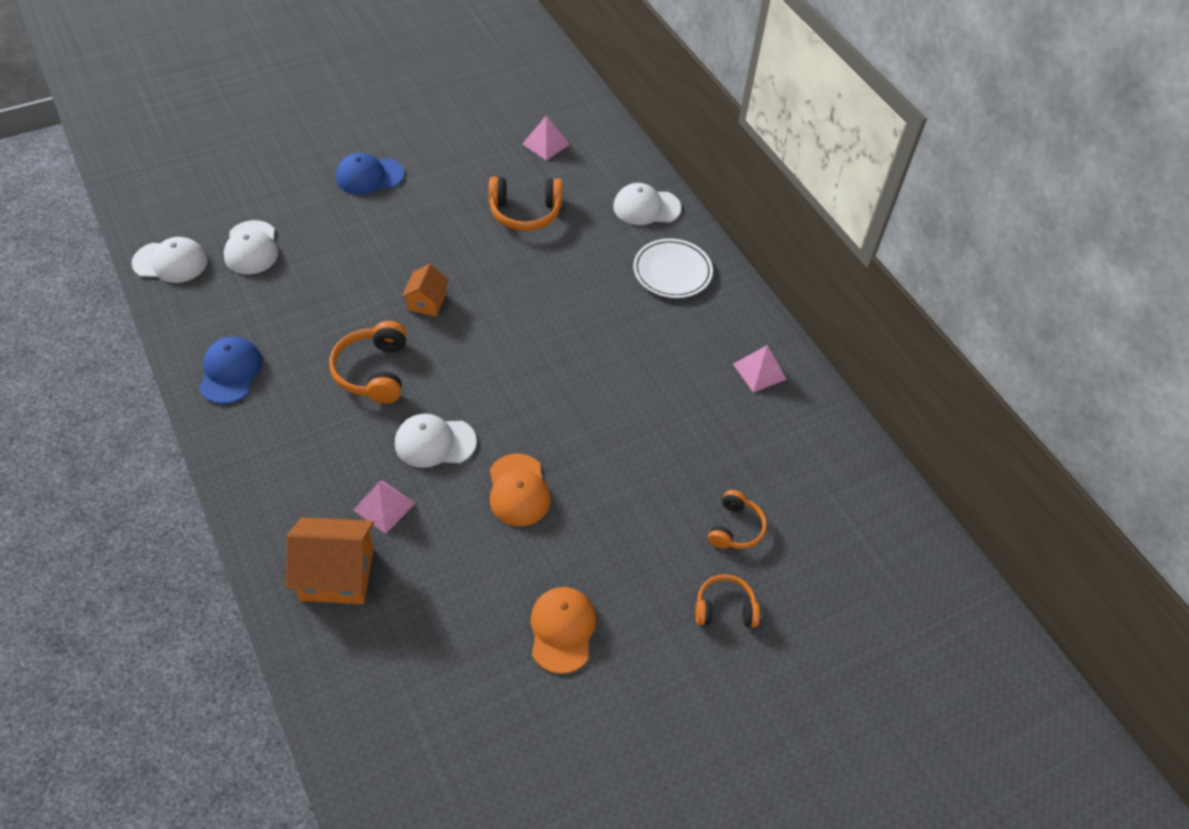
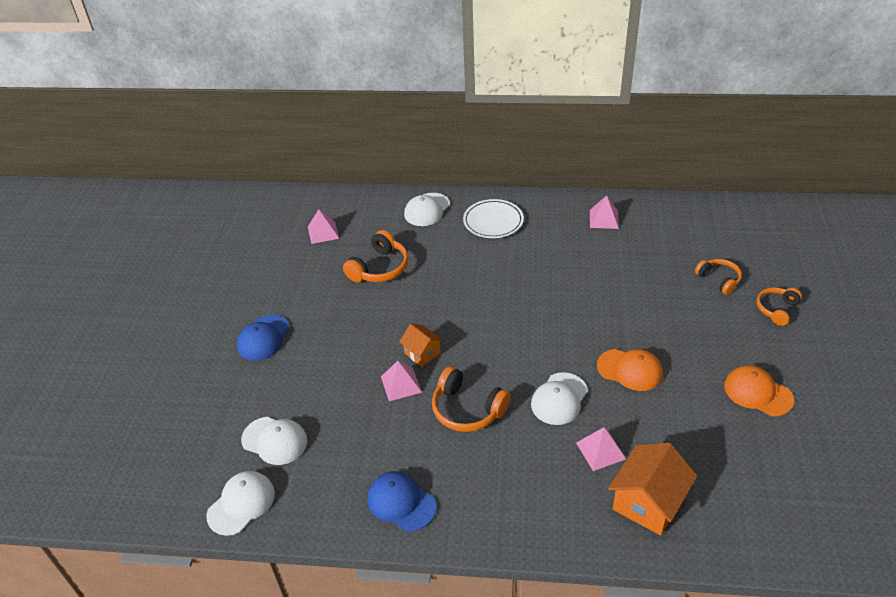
camera: 50 degrees left, 10 degrees down
none -> pink pyramid [381,361,422,401]

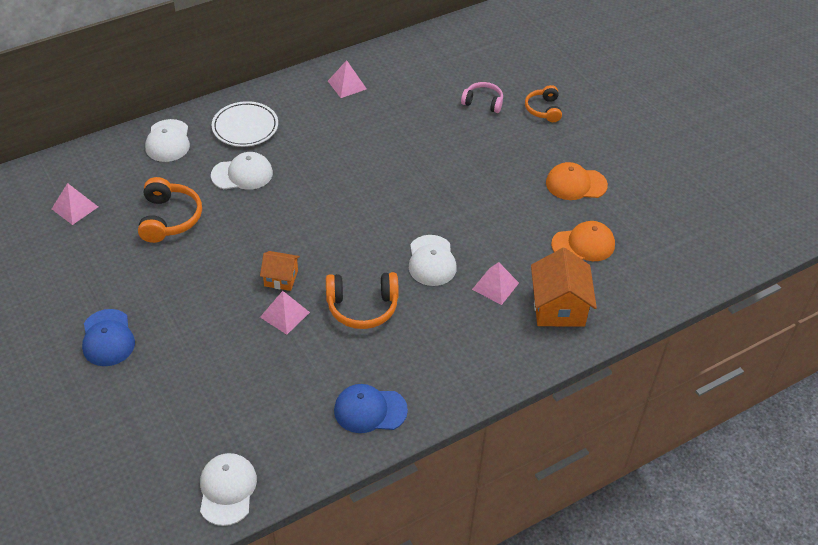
camera: 40 degrees left, 5 degrees up
white cap [241,417,307,465] -> white cap moved to [211,152,273,190]
orange cap [597,349,663,391] -> orange cap moved to [551,221,615,261]
orange headphones [695,259,742,295] -> pink headphones [461,82,503,113]

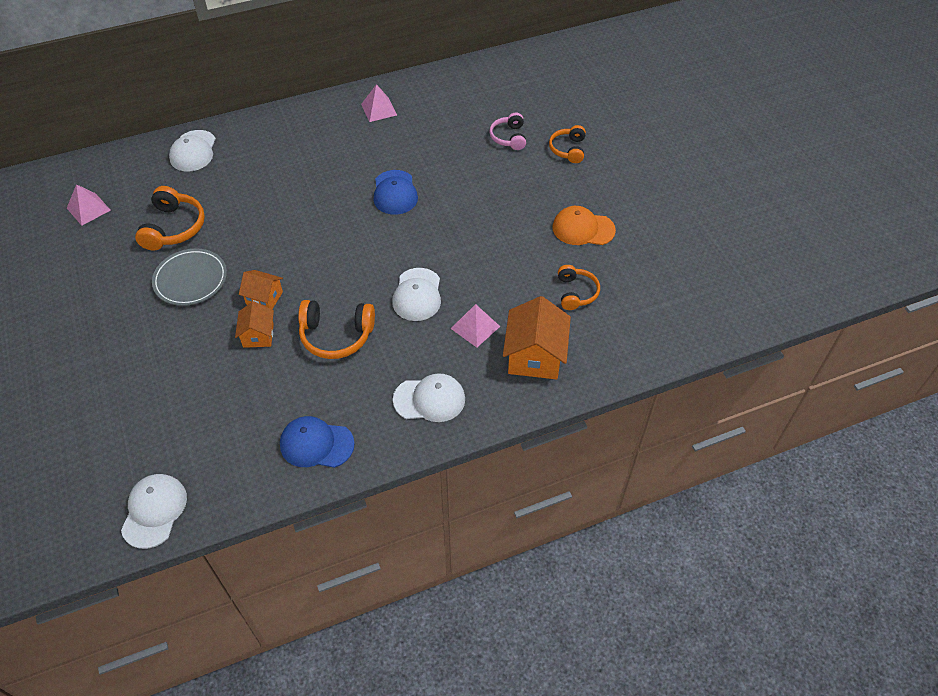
camera: 10 degrees right, 5 degrees up
blue cap [82,309,135,366] -> blue cap moved to [373,170,418,215]
white cap [211,152,273,190] -> white cap moved to [393,373,465,422]
white plate [212,101,278,147] -> none
pink pyramid [260,291,310,335] -> orange house [235,301,274,348]
pink headphones [461,82,503,113] -> pink headphones turned 120 degrees counterclockwise [489,112,526,150]
orange cap [551,221,615,261] -> orange headphones [558,265,600,310]
none -> grey plate [152,249,227,306]

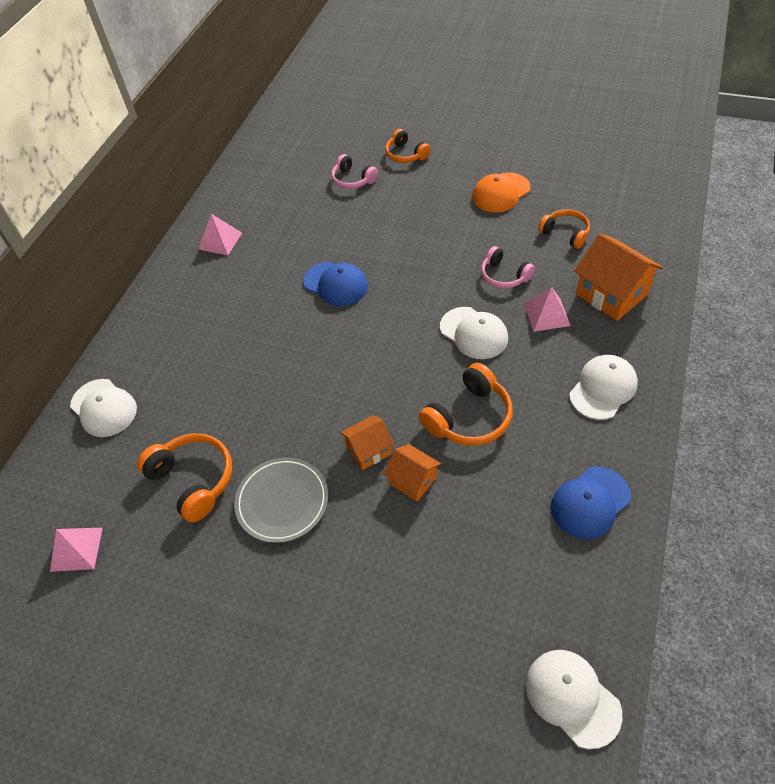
camera: 45 degrees left, 0 degrees up
none -> pink headphones [481,246,535,288]

